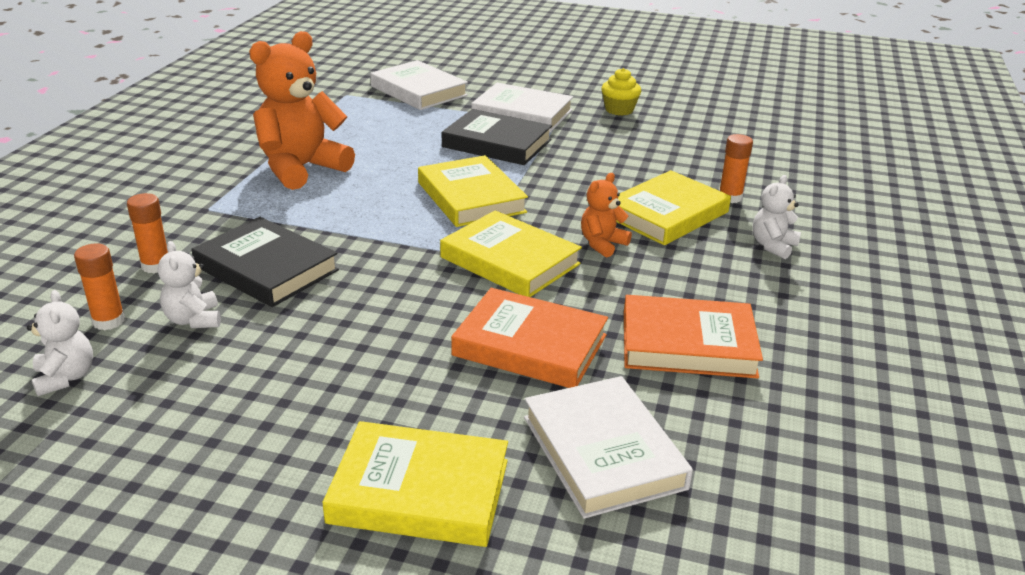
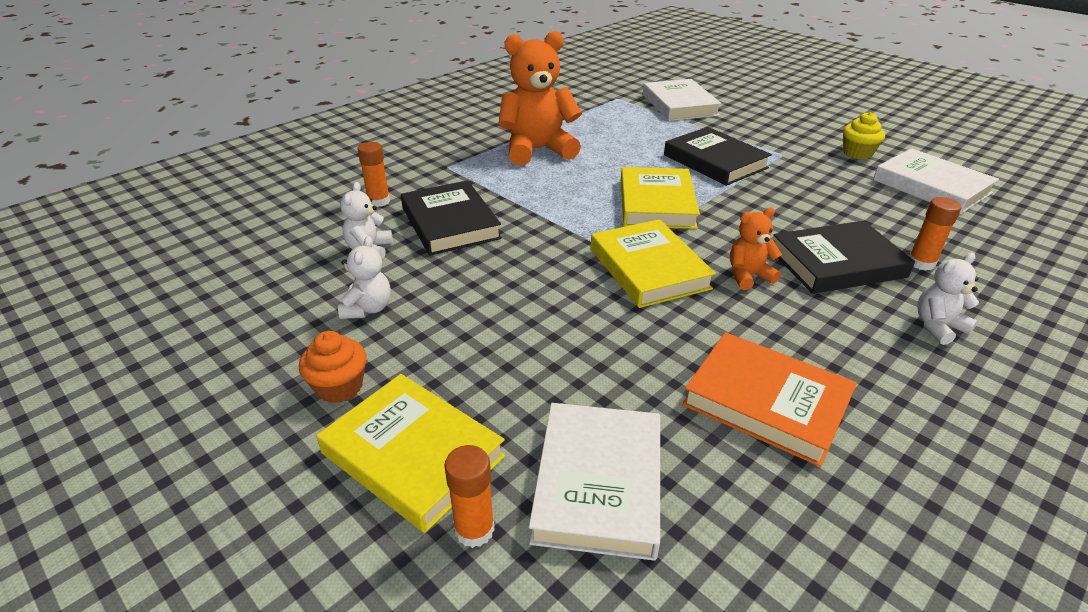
camera: 30 degrees right, 5 degrees up
white teddy bear [27,290,93,396] -> white teddy bear moved to [338,236,391,319]
orange glue stick [74,243,125,330] -> orange glue stick moved to [444,445,495,548]
orange book [451,288,608,388] -> none
white book [471,83,573,133] -> white book moved to [873,148,999,214]
yellow book [616,170,731,245] -> black book [773,221,915,294]
none -> orange cupcake [299,331,366,403]

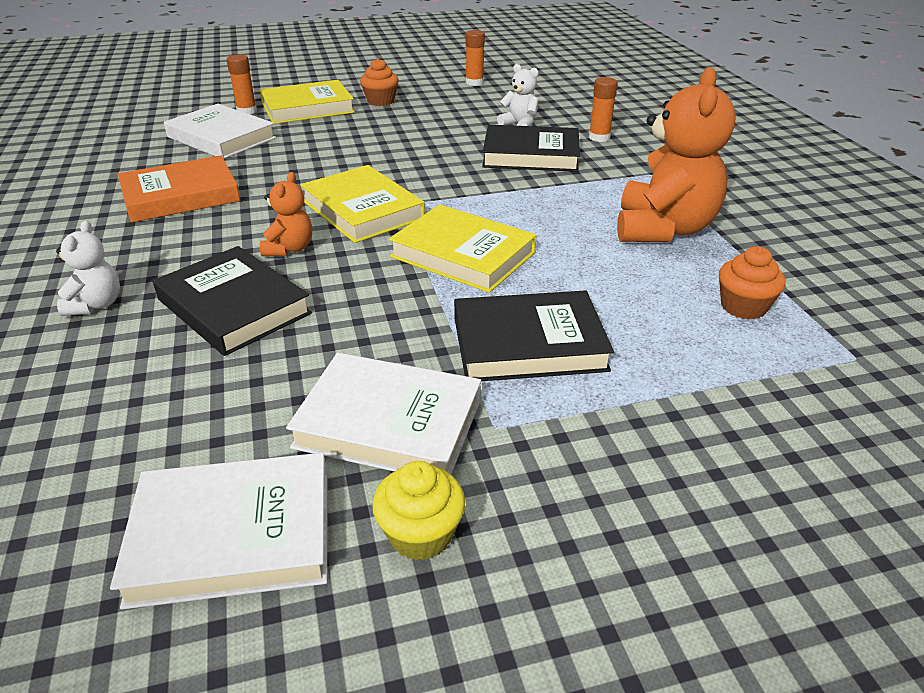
camera: 120 degrees right, 0 degrees up
white teddy bear [338,236,391,319] -> none
yellow book [591,219,716,308] -> yellow book turned 45 degrees clockwise [300,165,425,243]
white book [643,79,722,121] -> white book moved to [286,353,481,474]
black book [773,221,915,294] -> black book turned 60 degrees counterclockwise [153,246,312,356]
orange glue stick [909,197,961,270] -> orange glue stick moved to [466,30,485,86]
none -> orange cupcake [719,246,786,320]

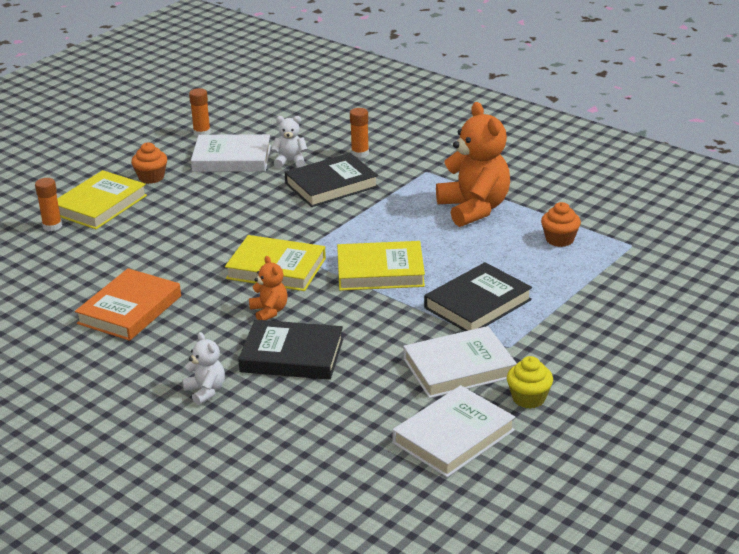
camera: 35 degrees left, 5 degrees down
white book [164,104,276,159] -> white book moved to [191,134,271,172]

